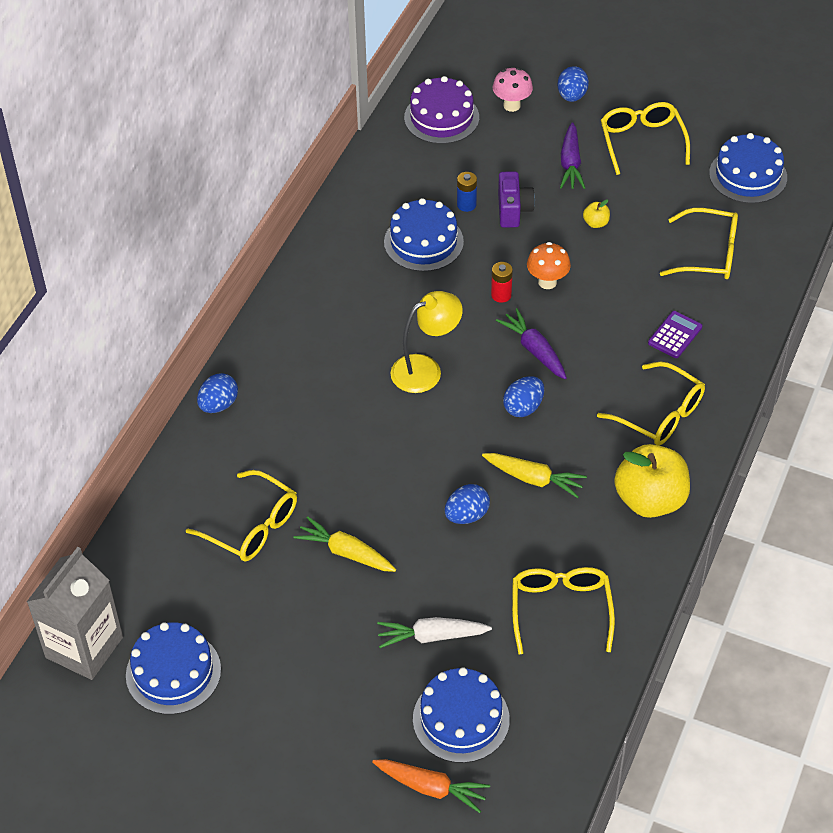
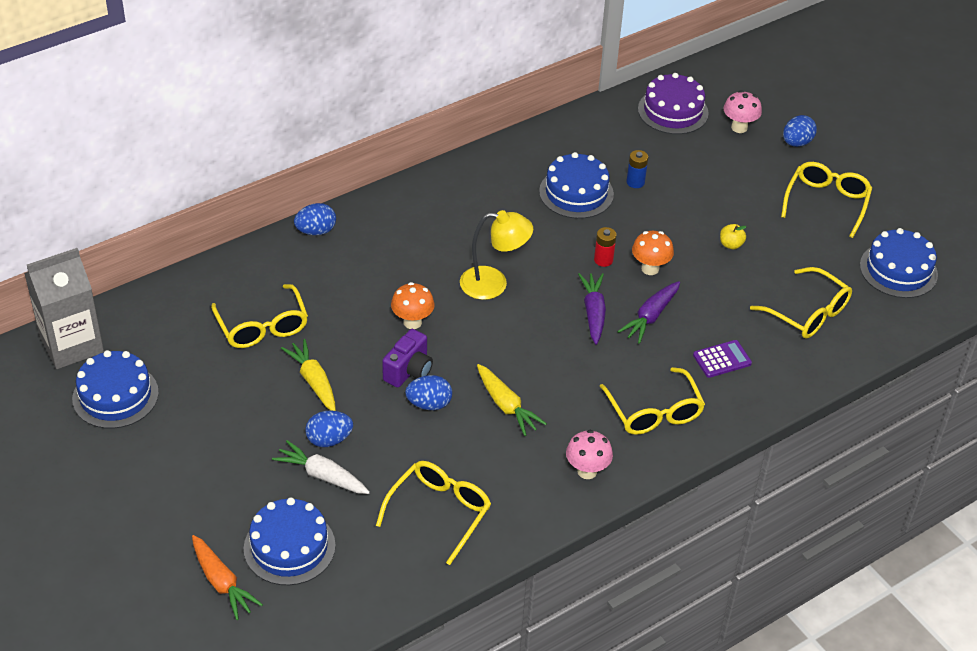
camera: 30 degrees right, 5 degrees down
purple camera [498,171,535,228] -> purple camera moved to [382,329,433,388]
blue egg [503,376,544,417] -> blue egg moved to [305,411,353,447]
purple carrot [560,122,585,189] -> purple carrot moved to [617,281,680,344]
yellow apple [614,444,690,518] -> pink mushroom [566,430,613,479]
none -> orange mushroom [391,282,435,329]

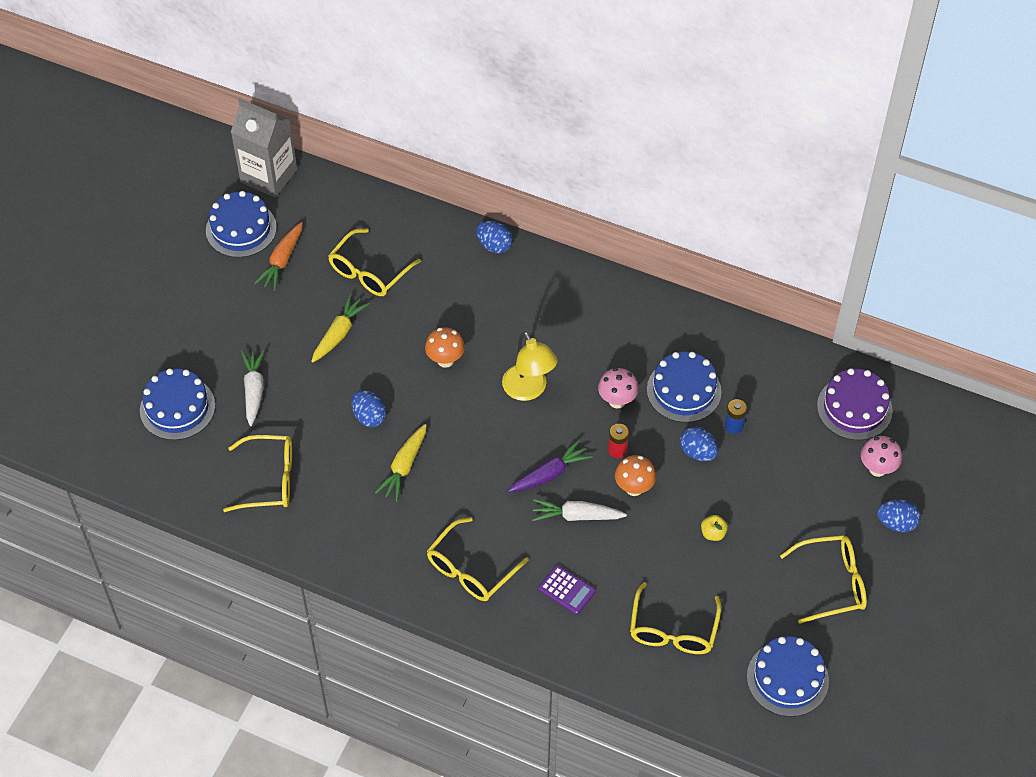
camera: 60 degrees right, 10 degrees up
orange carrot [192,535,263,620] -> orange carrot moved to [254,222,303,290]
blue egg [305,411,353,447] -> blue egg moved to [680,426,718,461]
purple camera [382,329,433,388] -> none
pink mushroom [566,430,613,479] -> pink mushroom moved to [598,368,638,408]
purple carrot [617,281,680,344] -> white carrot [532,499,627,521]

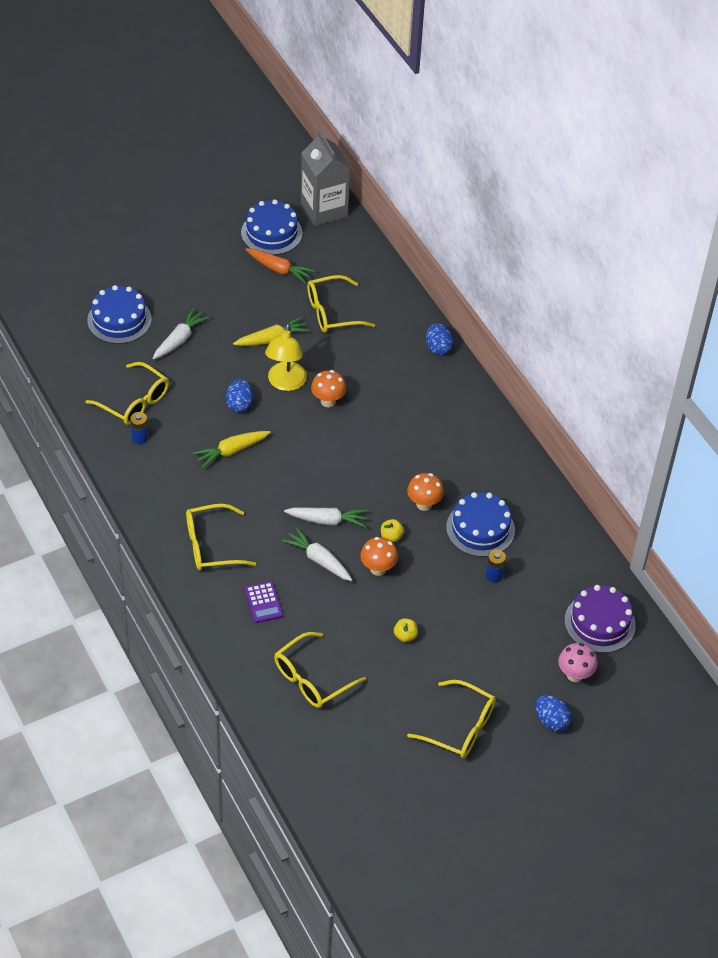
camera: 35 degrees right, 5 degrees down
orange carrot [254,222,303,290] -> orange carrot turned 120 degrees counterclockwise [245,248,315,284]
yellow lamp [502,331,558,401] -> yellow lamp moved to [265,324,307,391]
purple carrot [508,440,593,492] -> white carrot [284,508,368,528]
pink mushroom [598,368,638,408] -> orange mushroom [407,473,444,511]
red battery [608,424,629,458] -> yellow apple [381,519,404,542]
blue egg [680,426,718,461] -> none
blue cake [747,636,829,717] -> none
none -> blue battery [130,412,149,445]

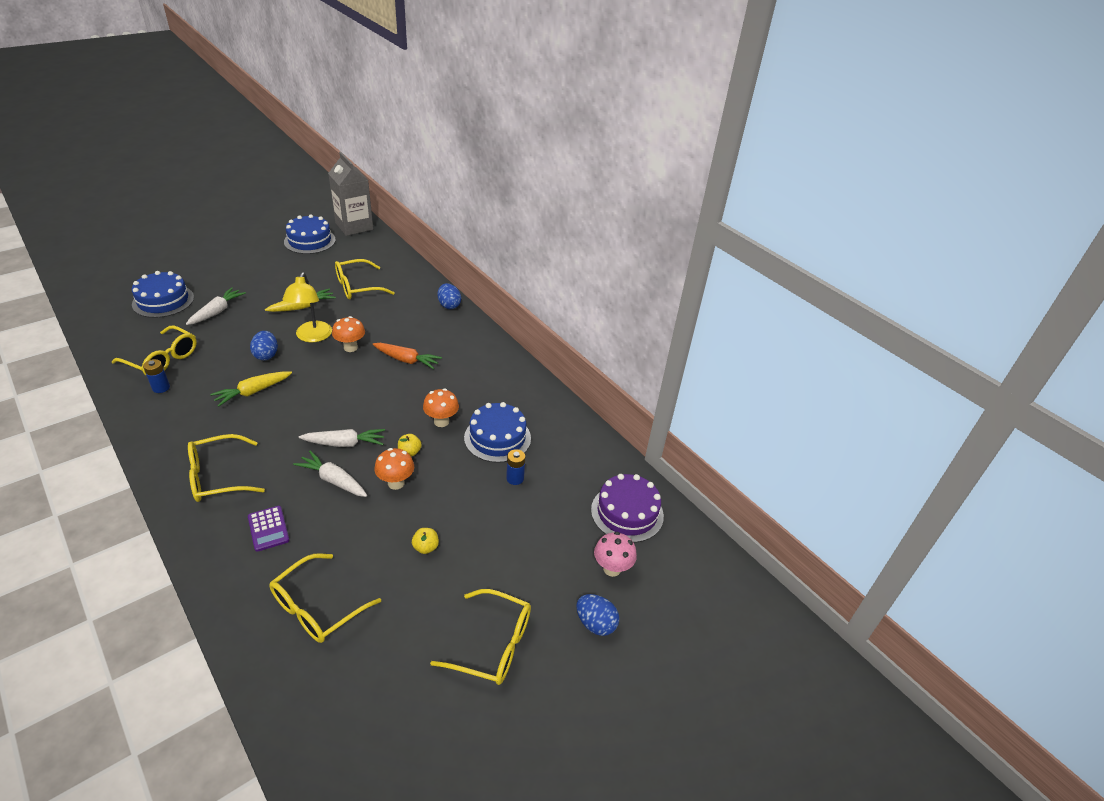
camera: 10 degrees left, 10 degrees down
orange carrot [245,248,315,284] -> orange carrot moved to [373,343,442,369]

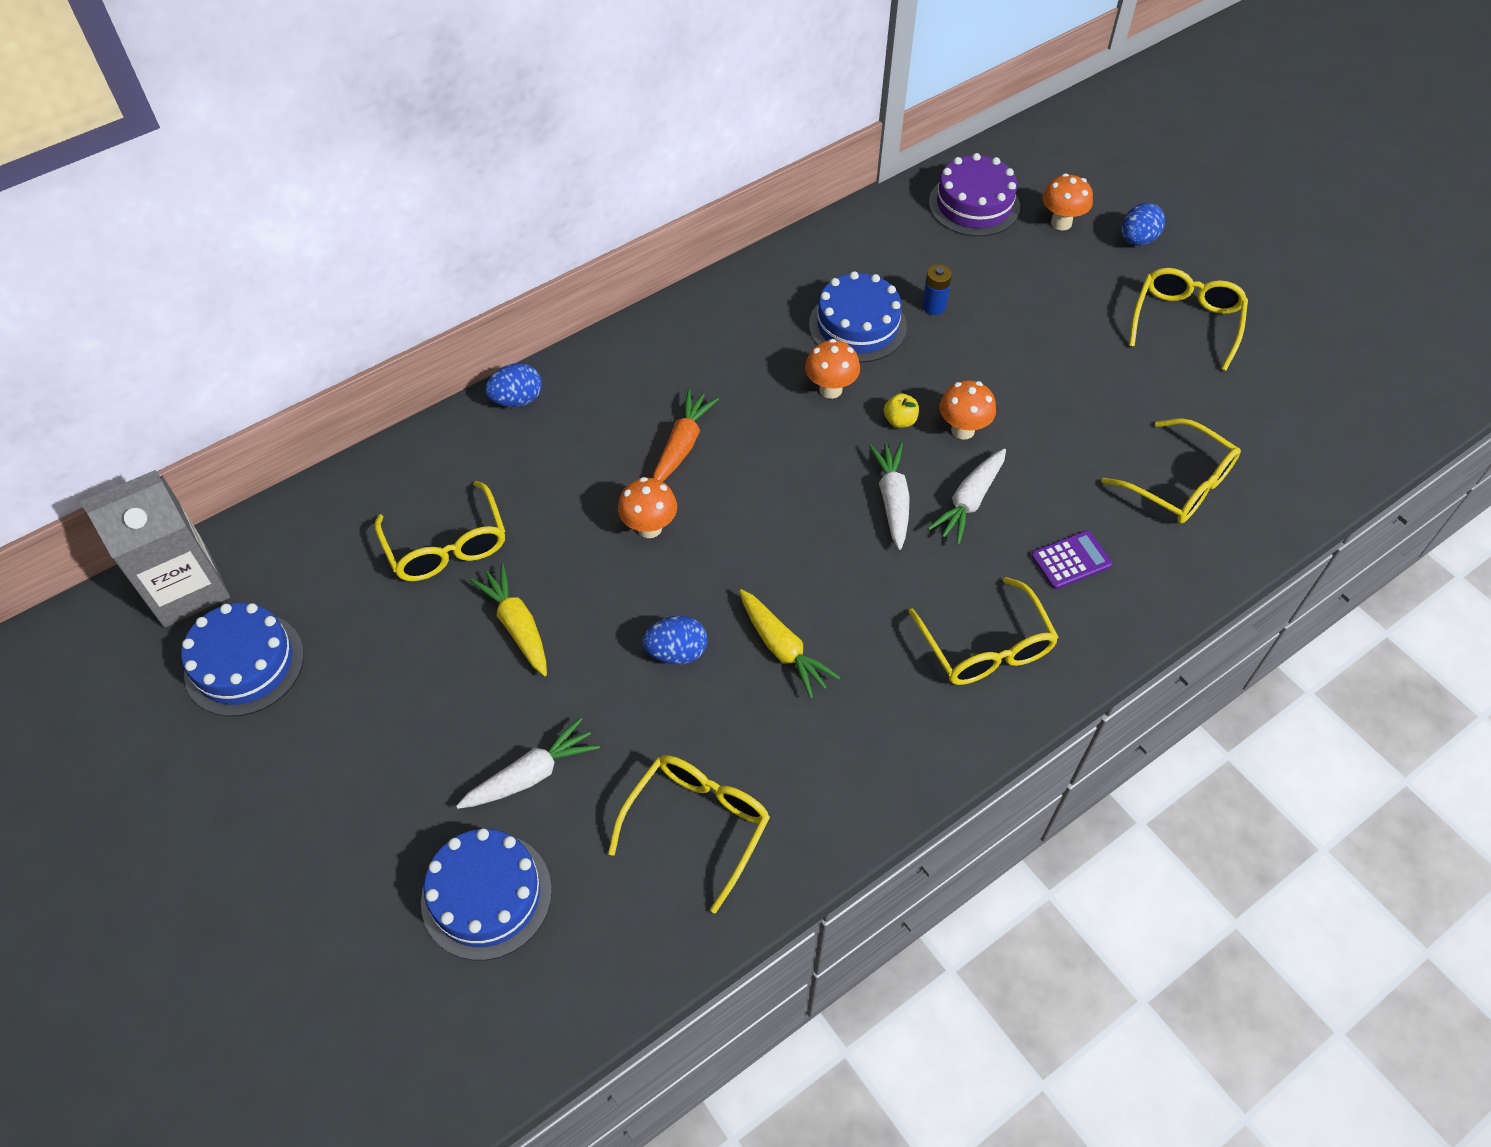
camera: 85 degrees left, 15 degrees up
blue battery [143,359,170,393] -> none
white carrot [186,287,246,325] -> white carrot turned 120 degrees clockwise [456,718,600,809]
yellow lamp [282,272,332,342] -> none
yellow apple [412,528,439,554] -> none
pink mushroom [594,532,637,577] -> orange mushroom [1042,173,1093,230]

